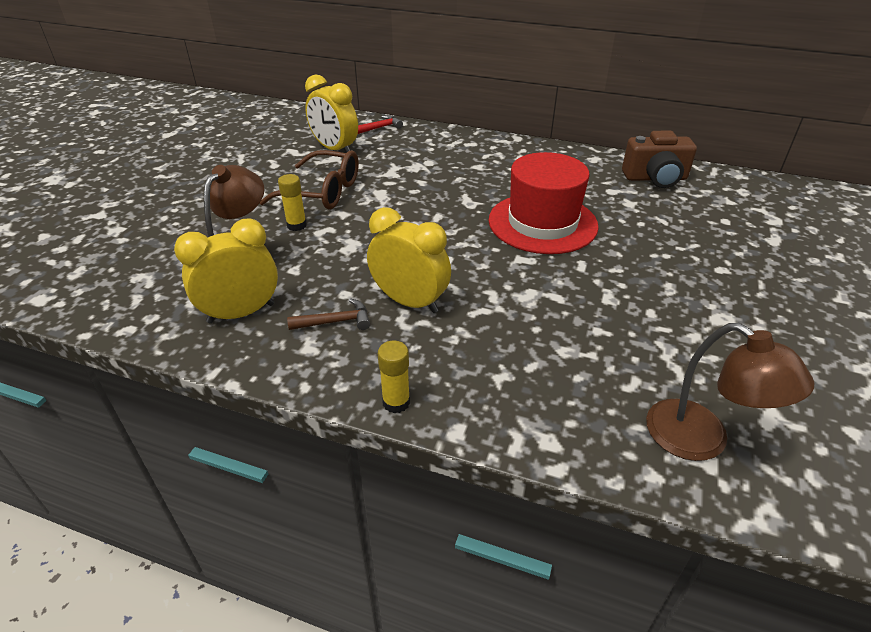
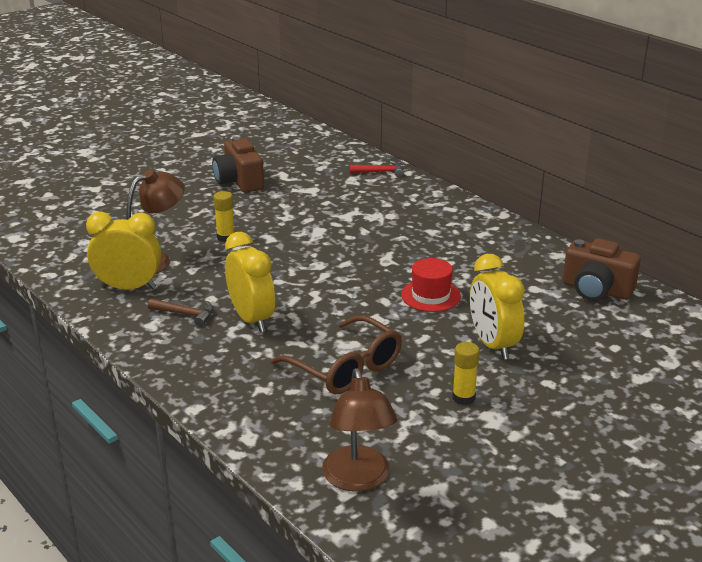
camera: 30 degrees right, 10 degrees down
brown glasses [260,150,359,209] -> brown glasses moved to [271,315,402,394]
yellow clock [305,74,358,153] -> yellow clock moved to [470,254,525,360]
yellow glue stick [378,341,410,414] -> yellow glue stick moved to [452,342,480,405]
red hat [489,152,599,254] -> red hat [401,258,461,312], size x0.54
none -> brown camera [212,137,264,192]

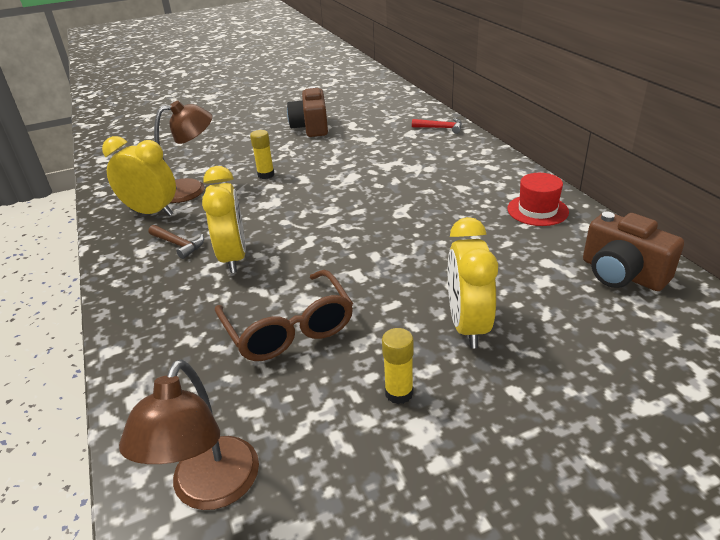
camera: 20 degrees right, 5 degrees up
red hat [401,258,461,312] -> red hat moved to [507,173,569,226]

